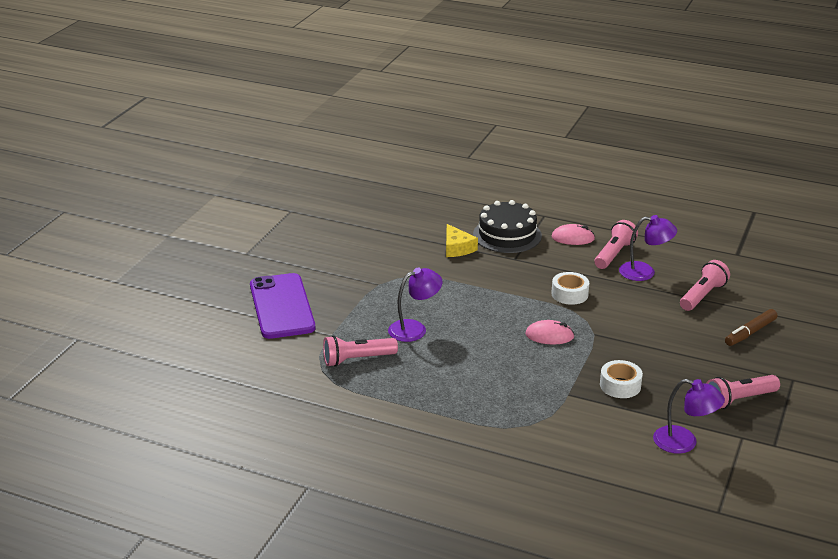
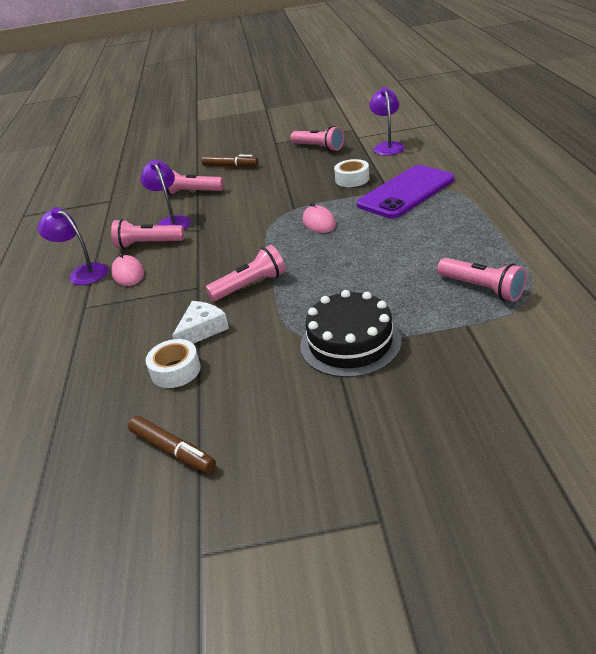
camera: 115 degrees left, 5 degrees up
purple phone [250,273,315,339] -> purple phone moved to [357,165,454,219]
purple lamp [388,267,442,342] -> purple lamp moved to [38,207,108,285]
yellow cheese [446,224,478,257] -> white cheese [172,301,229,344]
black cake [473,200,542,253] -> black cake moved to [300,290,402,378]
white tape [551,272,589,305] -> white tape moved to [146,339,201,388]
none -> brown marker [128,416,216,473]
none -> pink flashlight [205,245,285,301]

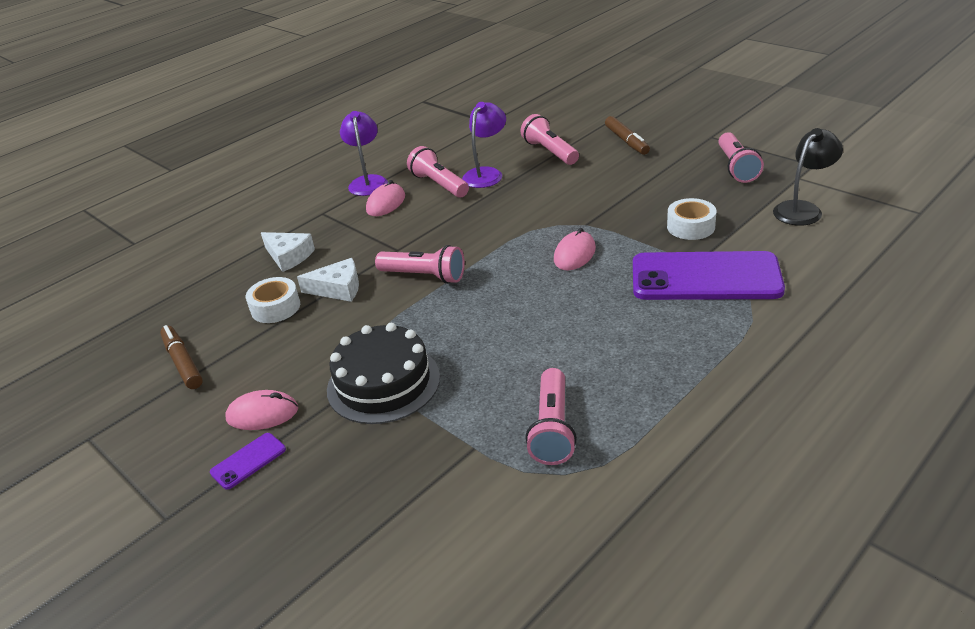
camera: 50 degrees right, 0 degrees up
brown marker [128,416,216,473] -> brown marker turned 150 degrees clockwise [160,325,203,389]
purple lamp [369,87,405,155] -> black lamp [773,128,843,226]
none -> purple phone [210,433,286,490]
none -> pink mouse [225,390,298,430]
none -> white cheese [261,232,315,272]

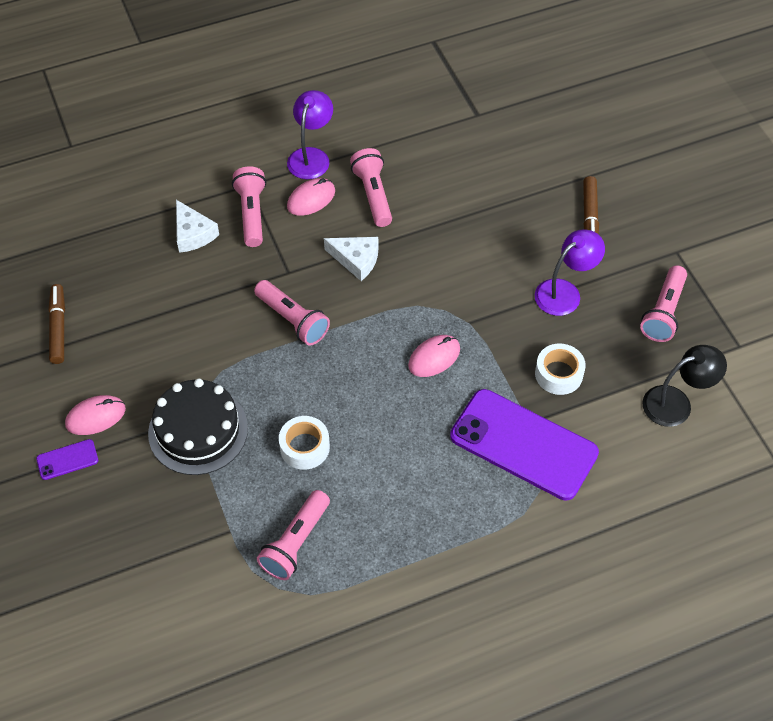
camera: 20 degrees right, 20 degrees up
pink mouse [225,390,298,430] -> pink mouse turned 45 degrees counterclockwise [65,395,126,435]
white tape [246,277,300,323] -> white tape moved to [279,416,330,470]
white cheese [297,258,359,302] -> white cheese moved to [324,237,378,281]
purple lamp [462,102,506,188] -> purple lamp moved to [535,229,605,316]
pink flashlight [520,114,579,165] -> pink flashlight moved to [232,166,266,247]

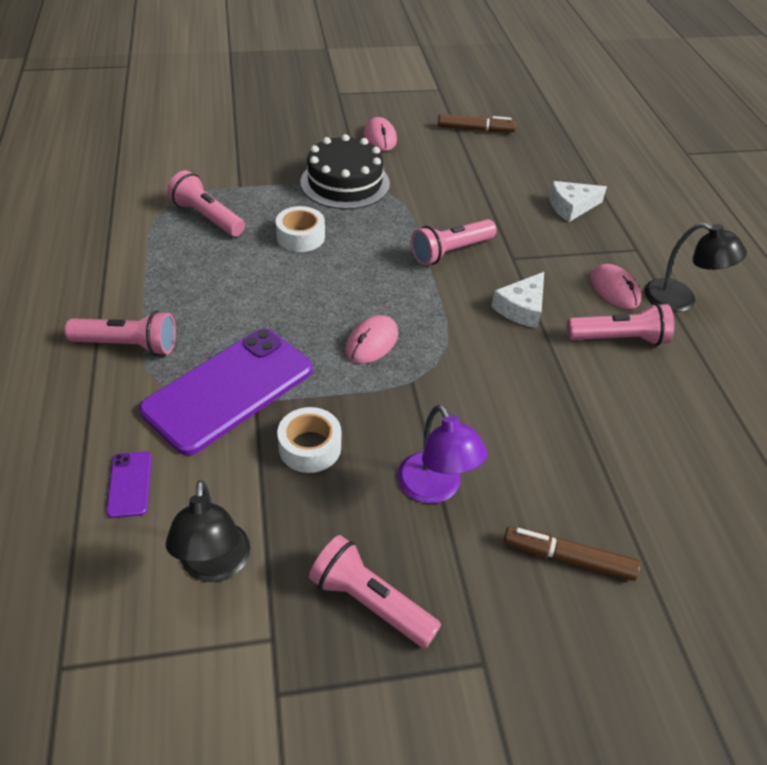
camera: 100 degrees right, 10 degrees down
purple phone [36,439,98,480] -> purple phone moved to [106,451,152,518]
pink flashlight [232,166,266,247] -> pink flashlight moved to [64,311,176,356]
purple lamp [287,90,333,179] -> black lamp [644,223,747,312]
pink mouse [408,335,460,377] -> pink mouse turned 60 degrees clockwise [345,315,398,364]

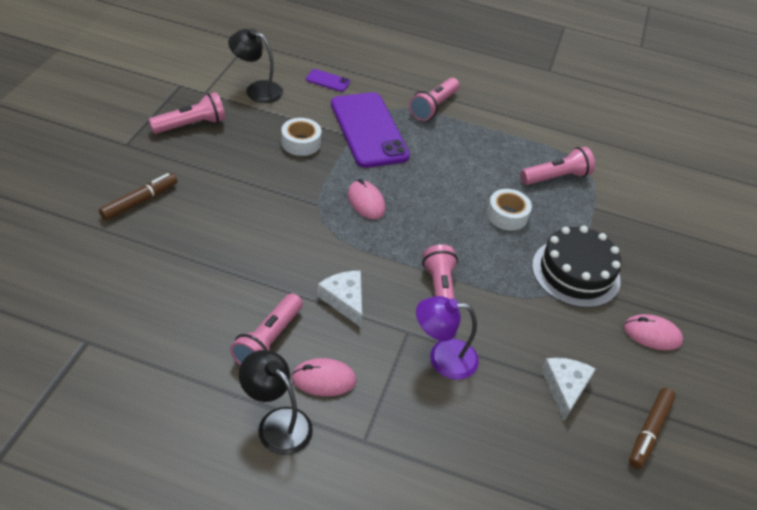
camera: 115 degrees right, 0 degrees up
purple lamp [397,405,487,503] -> purple lamp moved to [416,296,479,379]
white cheese [549,181,607,222] -> white cheese moved to [541,358,596,421]
black lamp [644,223,747,312] -> black lamp turned 75 degrees clockwise [239,350,313,455]

